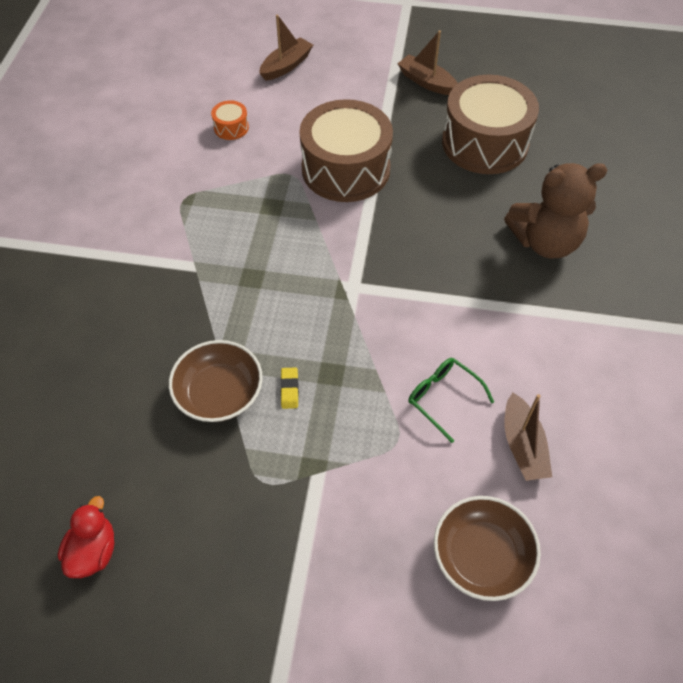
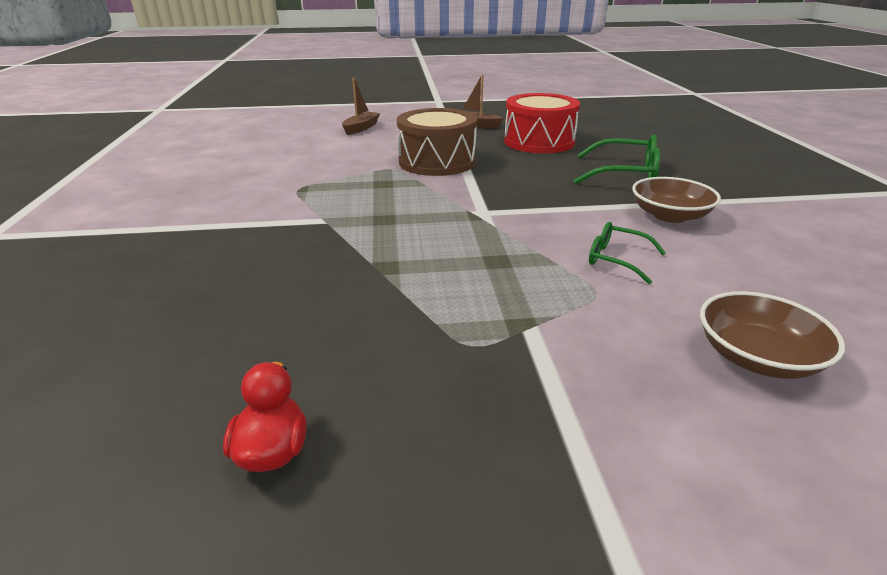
camera: 15 degrees left, 25 degrees down
brown bowl [169,340,263,422] -> brown bowl moved to [632,177,721,223]
orange drum [211,100,249,140] -> none
yellow eraser [280,367,299,409] -> none
brown drum [442,75,539,174] -> red drum [504,93,580,153]
brown teddy bear [504,163,607,258] -> green glasses [574,134,661,184]
brown boat [505,392,552,481] -> none

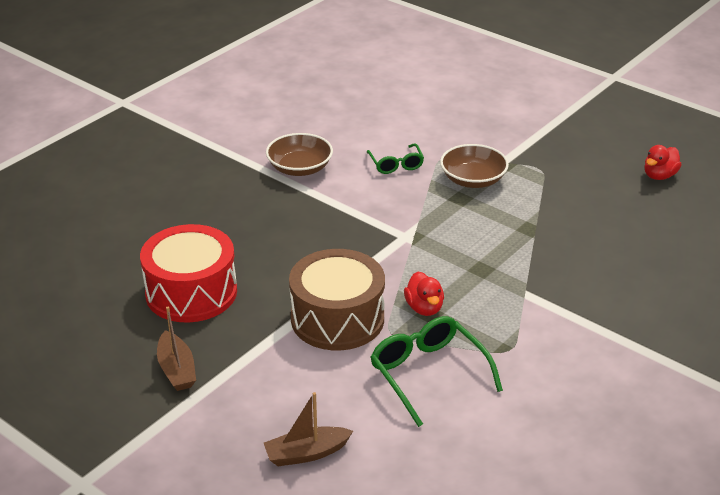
camera: 135 degrees left, 5 degrees up
green glasses [574,134,661,184] -> green glasses moved to [370,316,503,427]
brown bowl [700,291,845,379] -> brown bowl moved to [440,144,509,188]
none -> red duck [404,271,444,316]

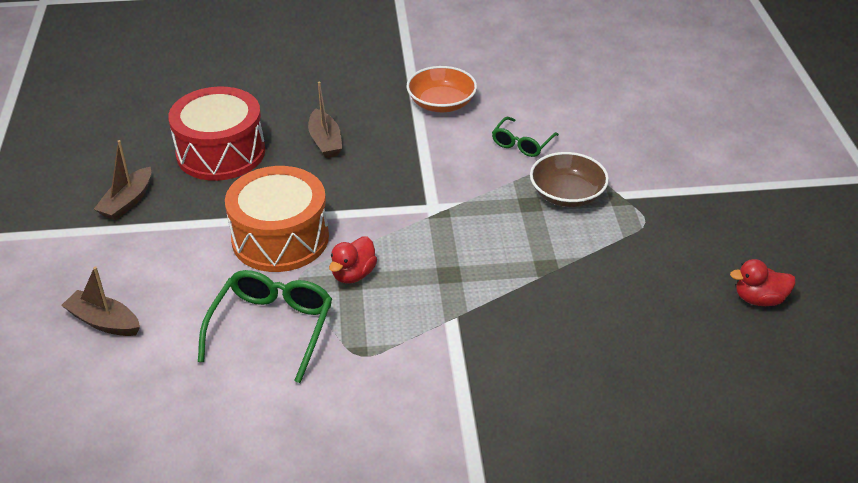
camera: 45 degrees right, 5 degrees up
brown bowl [266,133,333,176] -> orange bowl [407,66,477,112]
brown drum [289,249,385,350] -> orange drum [225,166,329,272]
none -> brown boat [308,81,342,158]

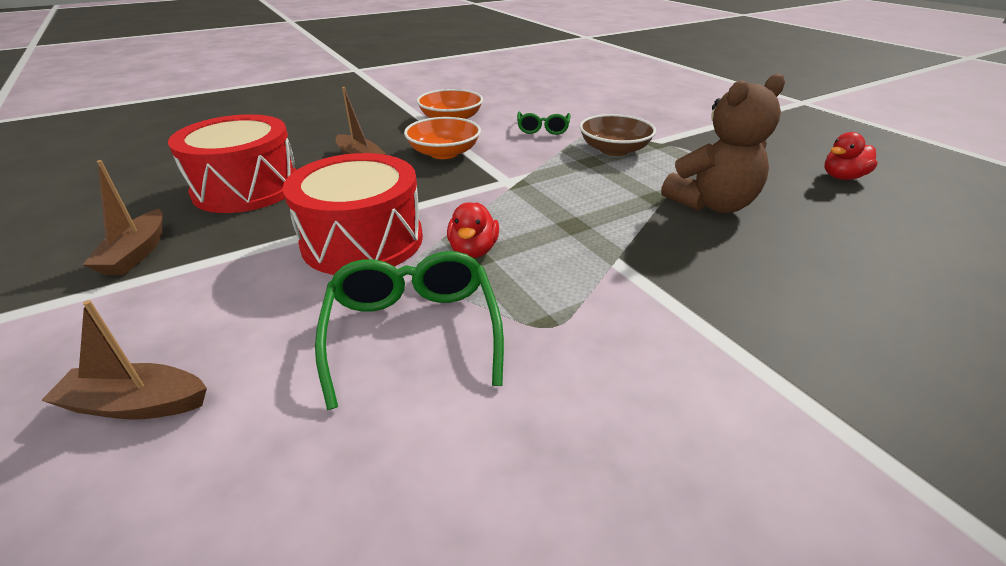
camera: 25 degrees left, 5 degrees down
orange drum [225,166,329,272] -> red drum [283,153,423,275]
none -> orange bowl [404,117,481,159]
none -> brown teddy bear [661,73,785,213]

